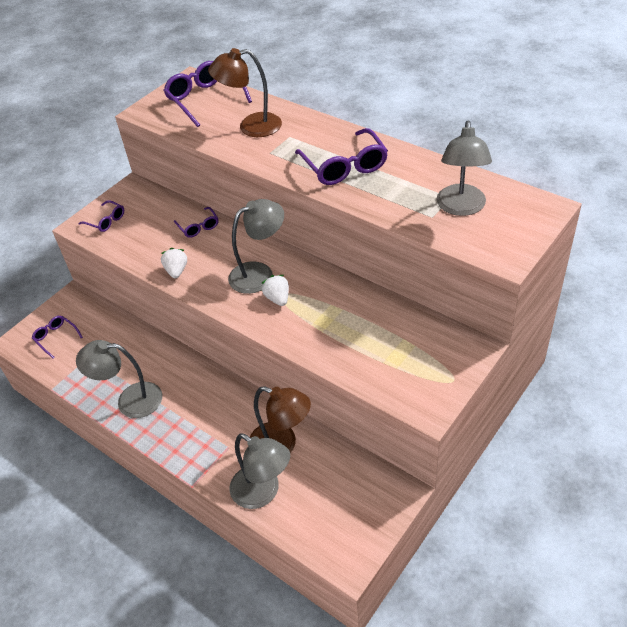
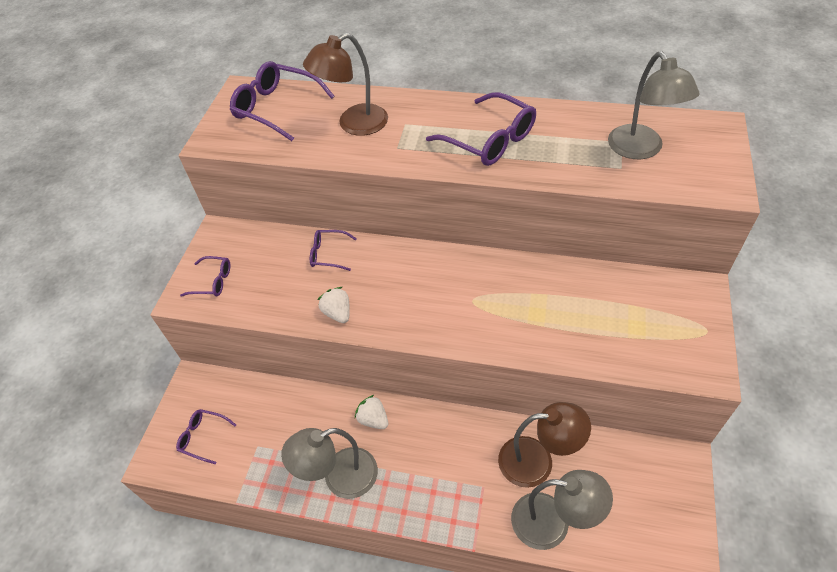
camera: 25 degrees left, 5 degrees up
purple glasses [174,207,218,238] -> purple glasses turned 150 degrees clockwise [310,230,357,271]
grey lamp [228,199,284,294] -> none
white strawberry [261,275,289,306] -> white strawberry moved to [355,395,388,429]

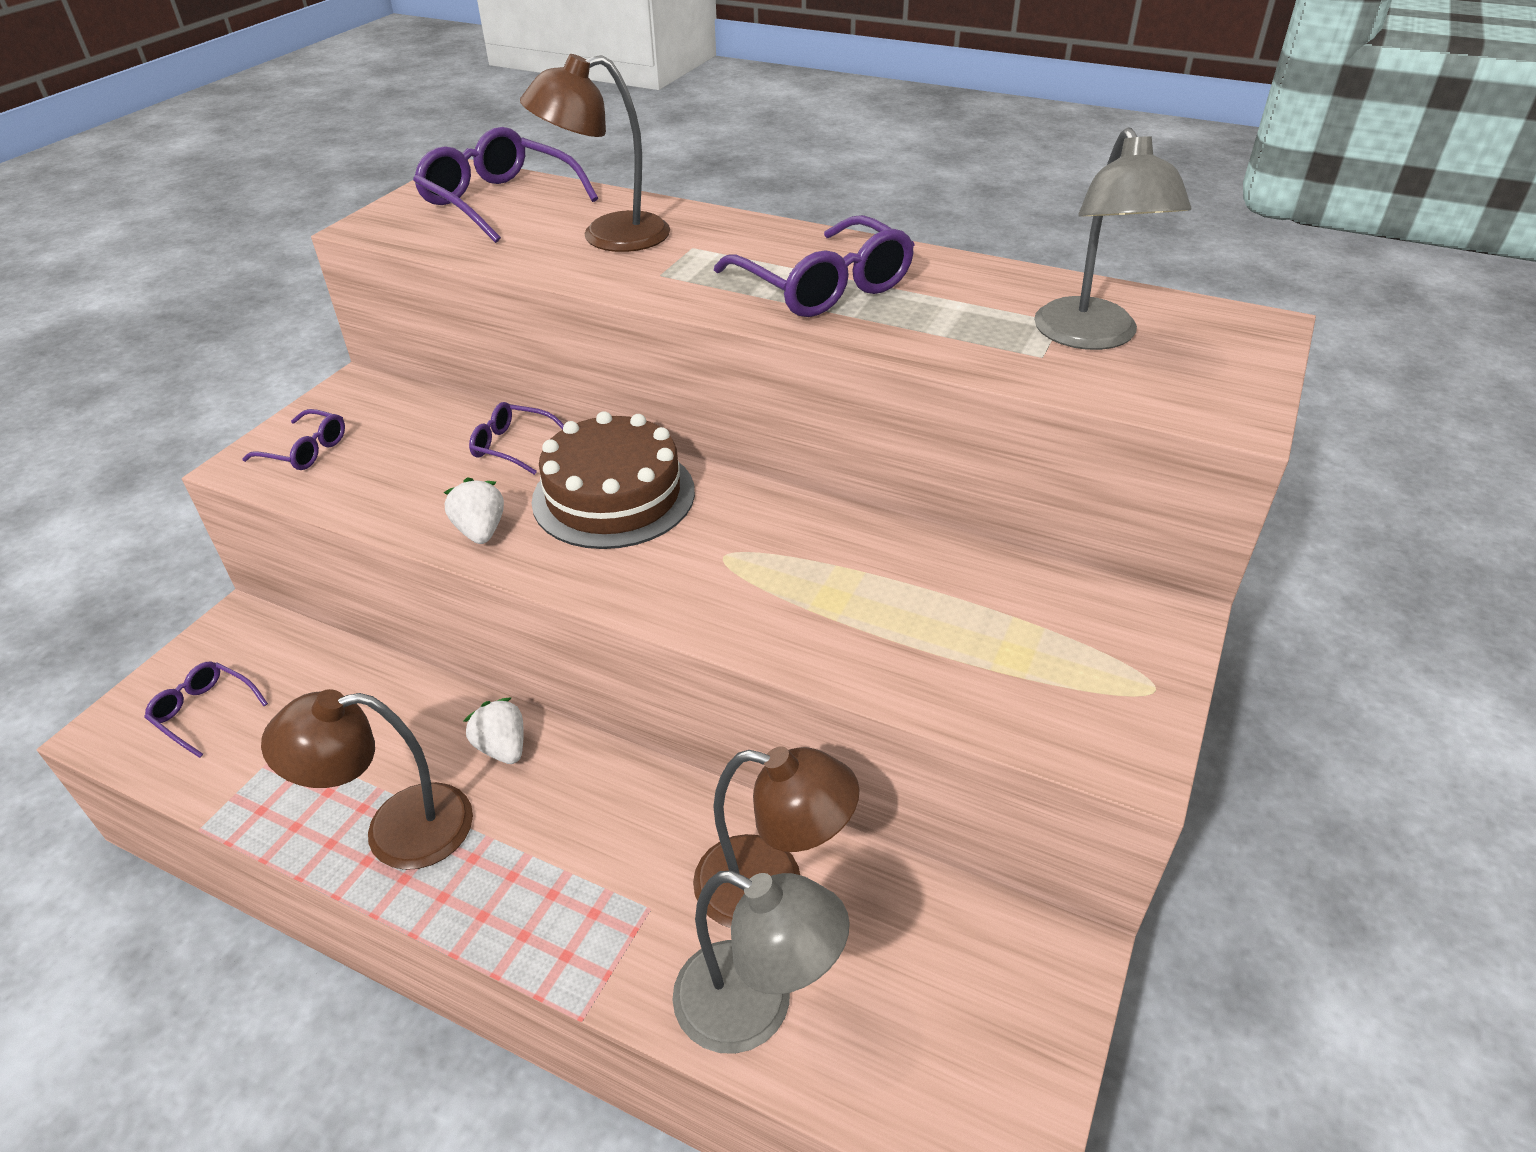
camera: 10 degrees right, 10 degrees down
grey lamp [281,428,378,499] -> brown lamp [261,689,473,870]
none -> brown cake [531,411,695,549]

